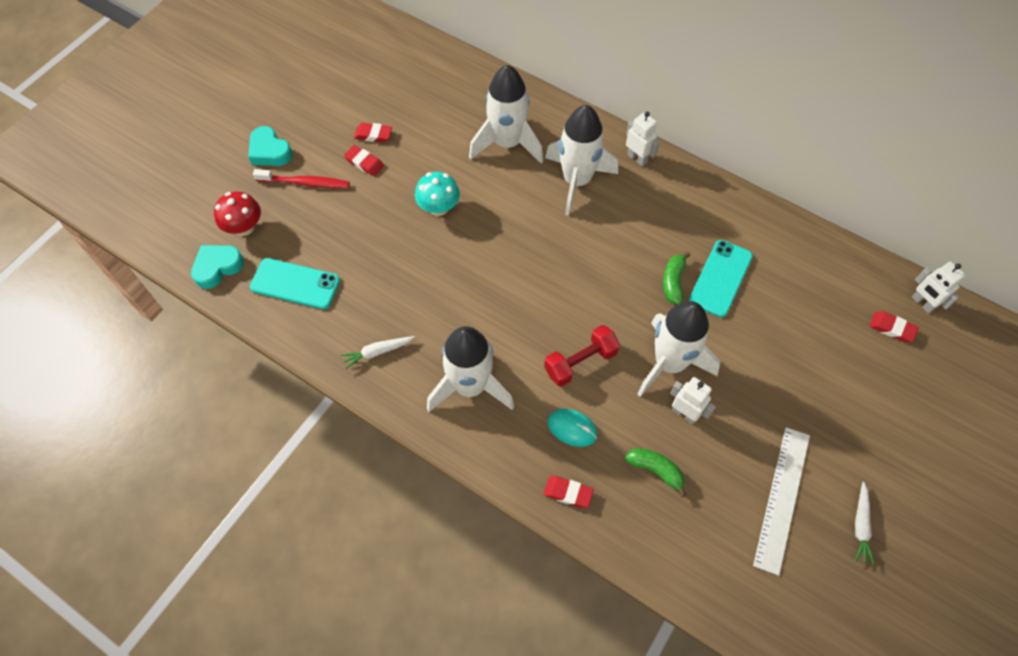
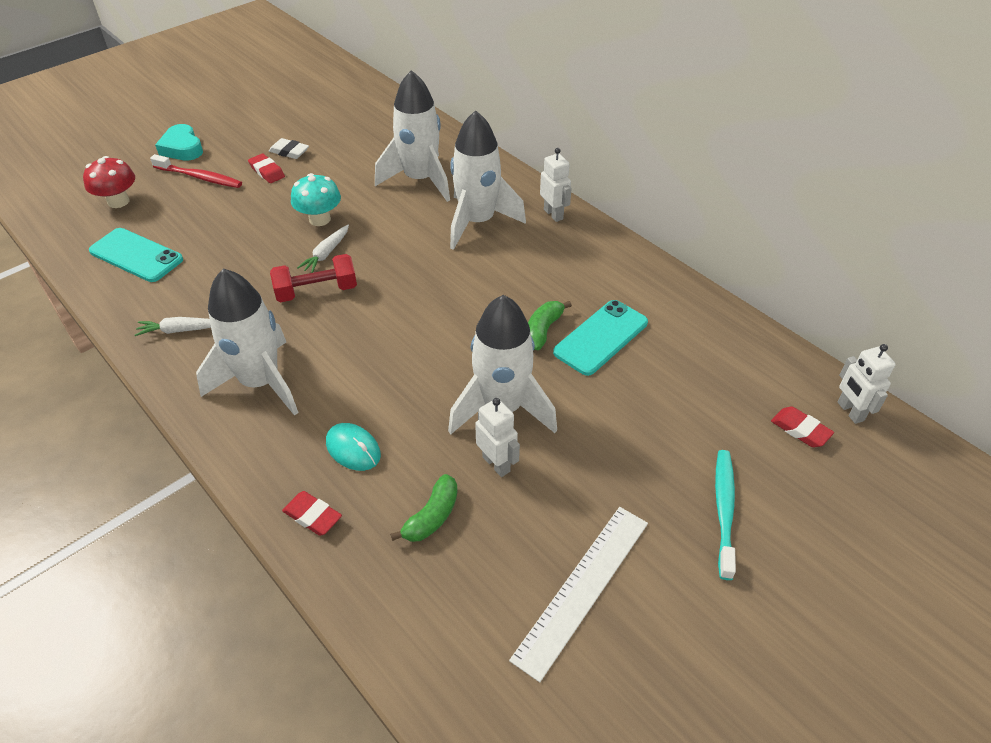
camera: 15 degrees right, 15 degrees down
turquoise heart [191,245,244,289] -> none
red eraser [354,123,392,143] -> white eraser [269,138,309,159]
red dumbbell [544,325,620,387] -> red dumbbell moved to [270,254,357,302]
green banana [625,448,687,497] -> green banana turned 75 degrees clockwise [390,474,458,542]
white carrot [855,482,875,565] -> white carrot moved to [297,224,349,273]
none -> turquoise toothbrush [715,450,736,580]

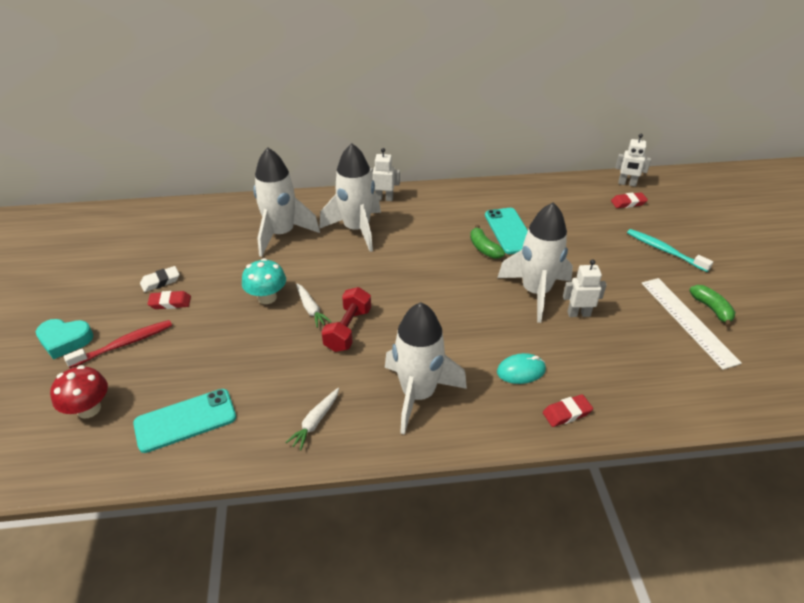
camera: 55 degrees left, 5 degrees down
green banana [390,474,458,542] -> green banana moved to [689,285,735,327]

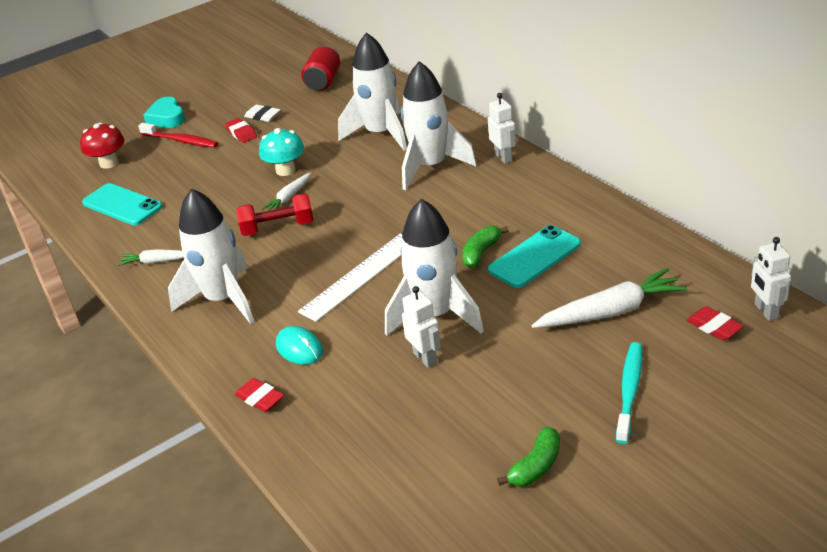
camera: 65 degrees right, 5 degrees down
white ruler [641,278,742,370] -> white ruler moved to [298,234,402,322]
none -> red can [301,45,340,91]
none -> white carrot [532,268,687,328]

